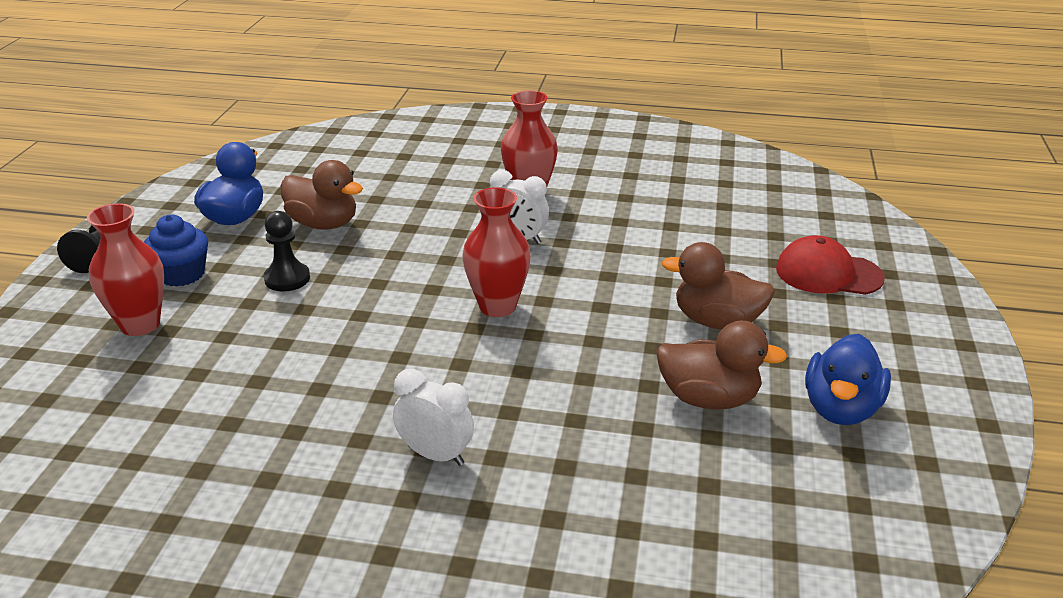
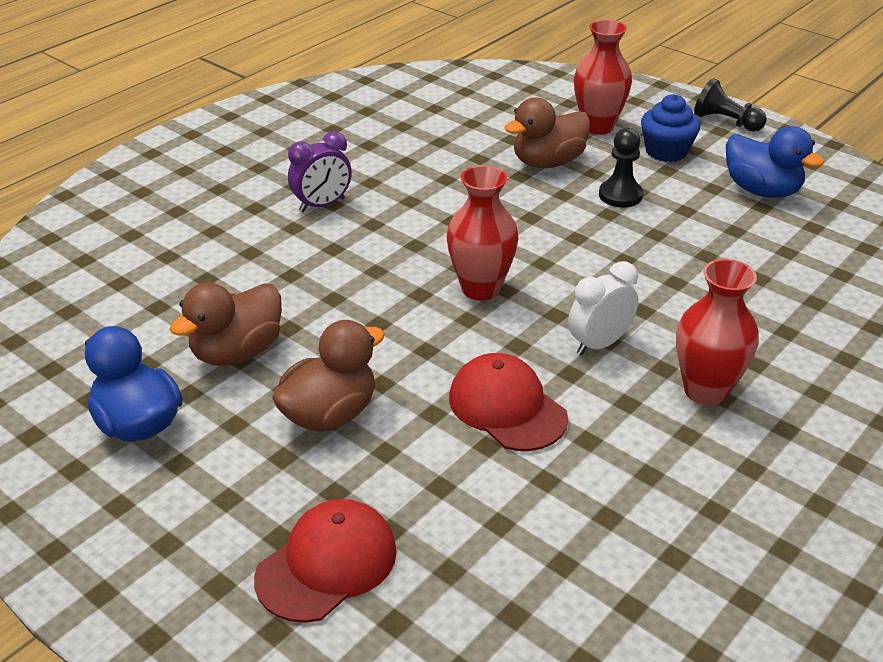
camera: 120 degrees right, 5 degrees up
brown duck [281,160,363,230] -> brown duck moved to [504,97,590,168]
white clock [393,369,474,466] -> purple clock [288,131,352,212]
none -> red cap [449,353,568,451]

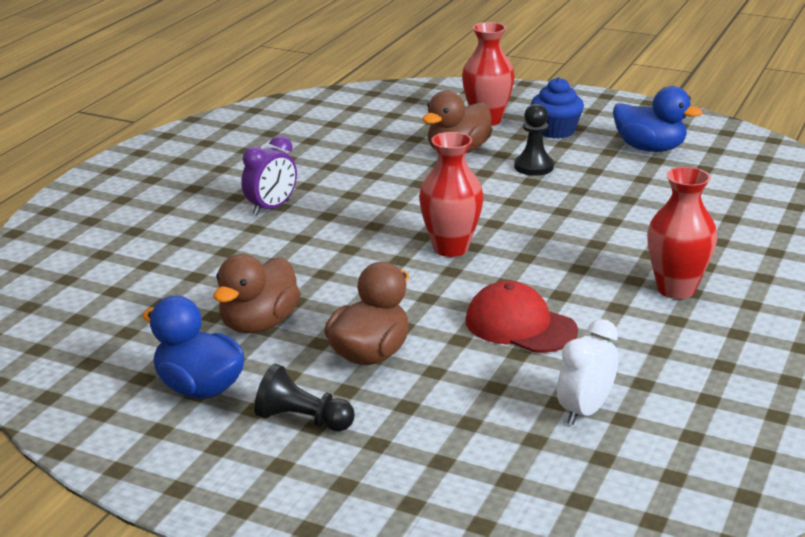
camera: 15 degrees left, 10 degrees down
red cap [254,499,397,623] -> none
white clock [568,261,638,355] -> white clock moved to [557,319,618,425]
black pawn [694,78,767,132] -> black pawn moved to [254,364,355,431]

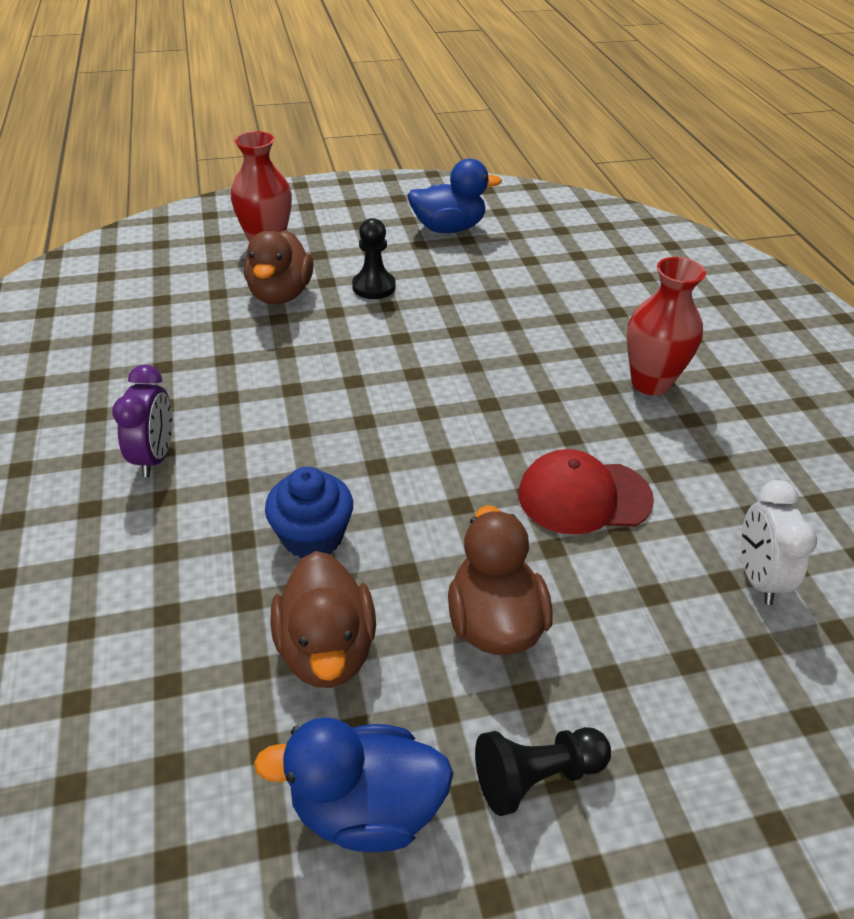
camera: 40 degrees left, 15 degrees up
red vase [419,132,484,257] -> none
blue cupcake [531,77,584,138] -> blue cupcake moved to [265,467,353,558]

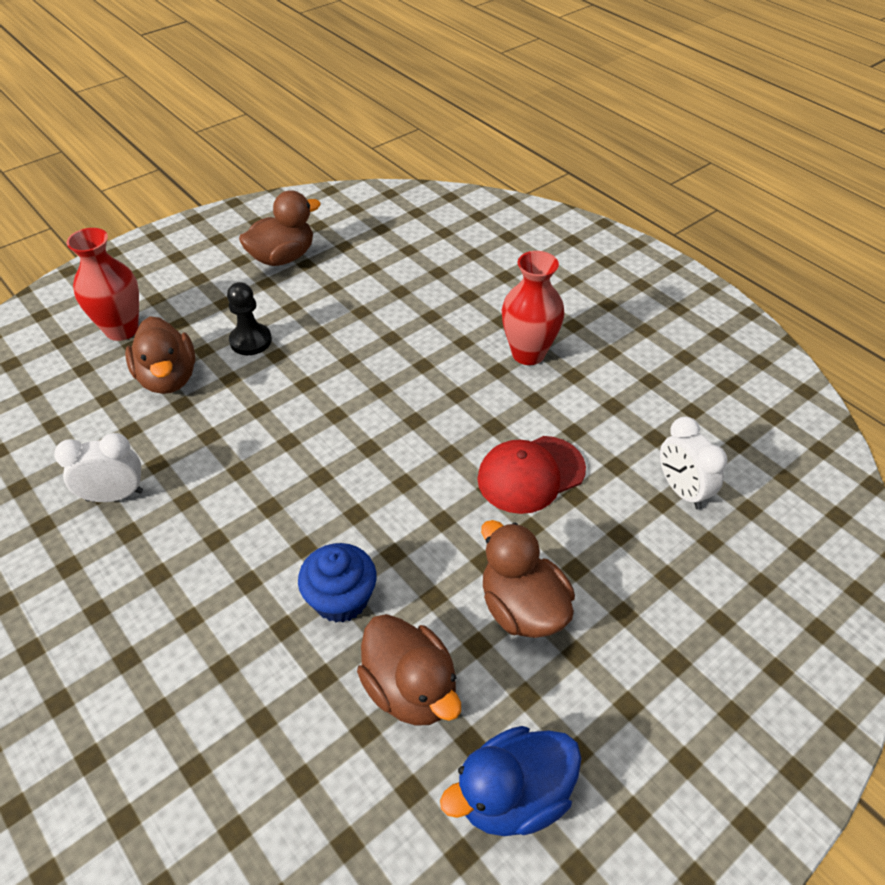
camera: 25 degrees left, 5 degrees up
purple clock [112,365,173,477] -> none
blue duck [408,158,502,233] -> brown duck [239,190,321,266]
black pawn [475,727,611,816] -> none
none -> white clock [54,433,143,502]

